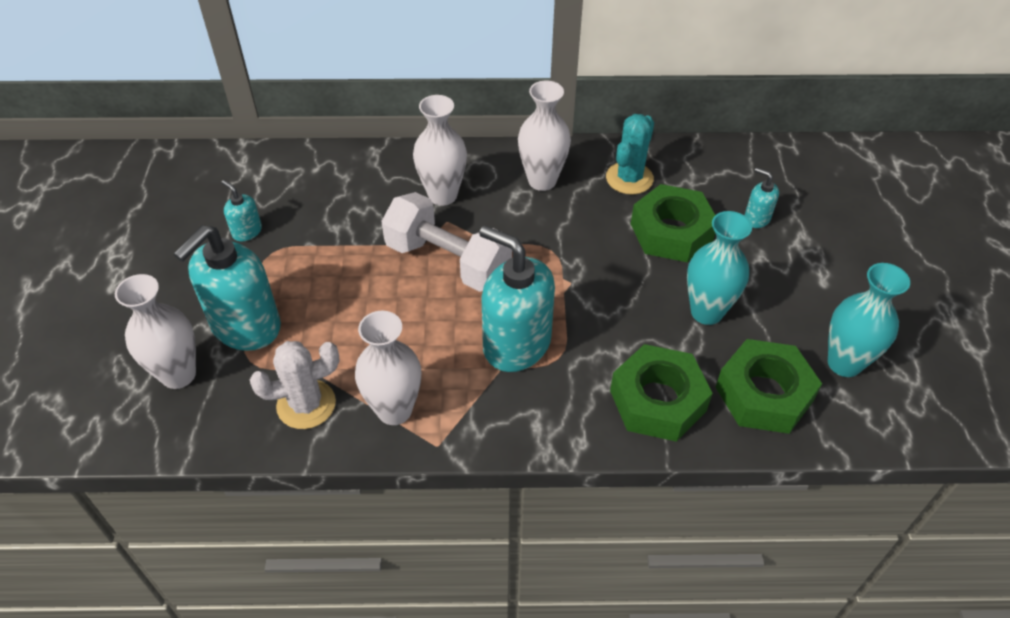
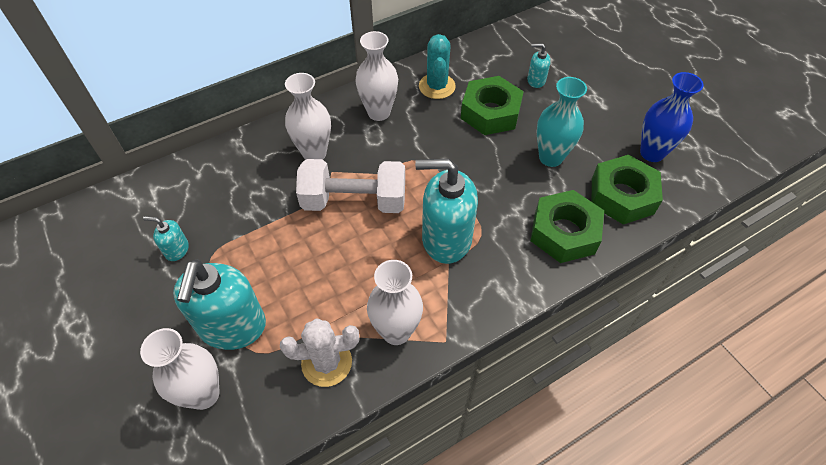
camera: 30 degrees left, 5 degrees up
white cactus [250,341,340,429] -> white cactus turned 45 degrees clockwise [280,318,359,387]
turquoise vase [828,263,910,377] -> blue vase [640,72,704,162]

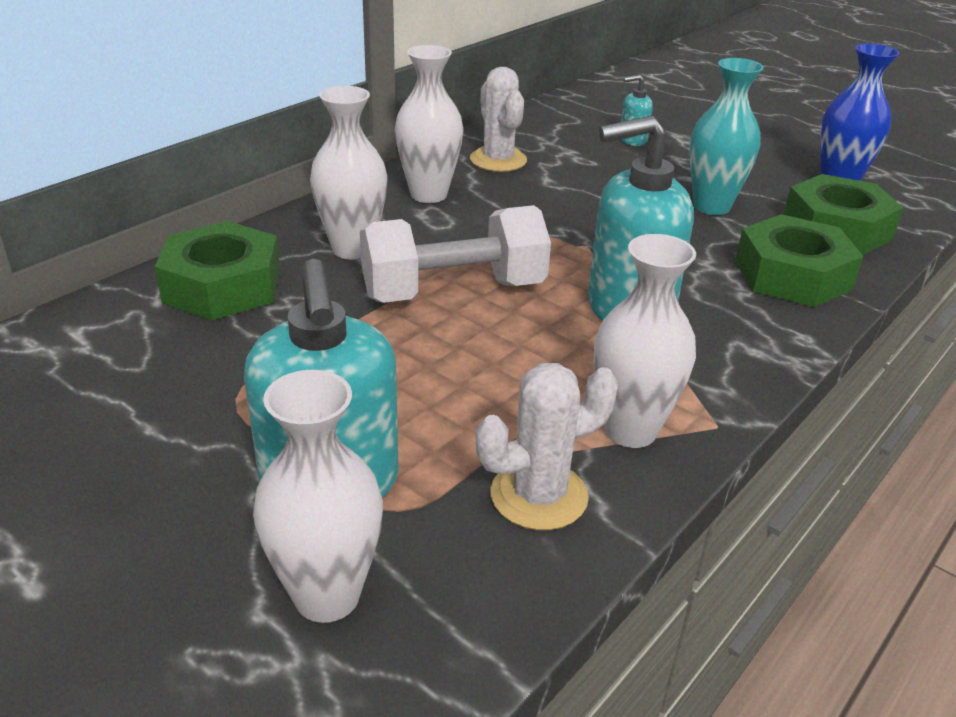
camera: 20 degrees left, 20 degrees down
turquoise soap dispenser [143,216,189,261] -> none
turquoise cactus [419,34,456,99] -> white cactus [470,67,527,172]
green nut [461,76,524,135] -> green nut moved to [155,221,280,320]

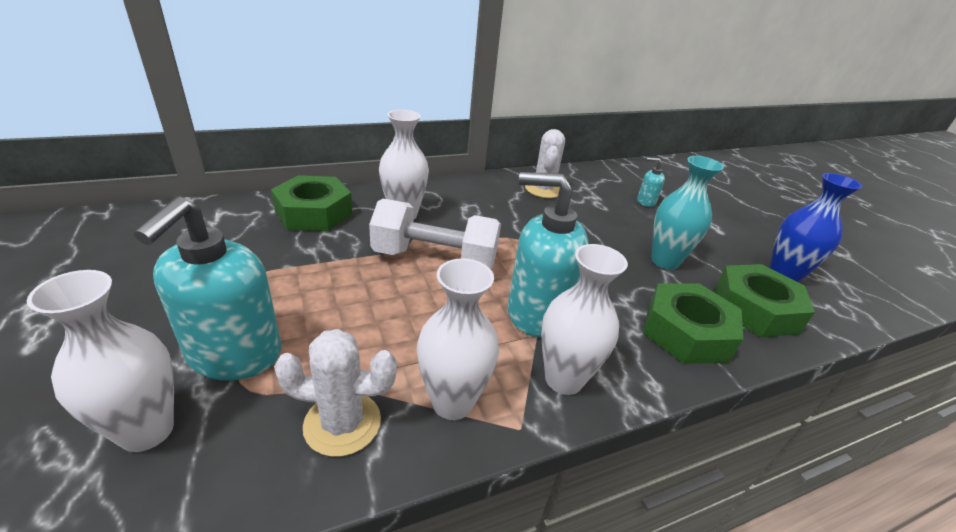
camera: 25 degrees right, 0 degrees up
white vase [395,45,463,203] -> white vase moved to [541,244,628,395]

